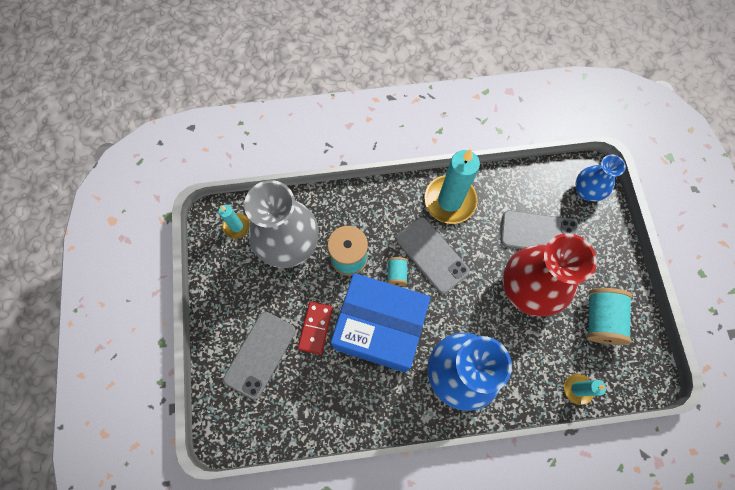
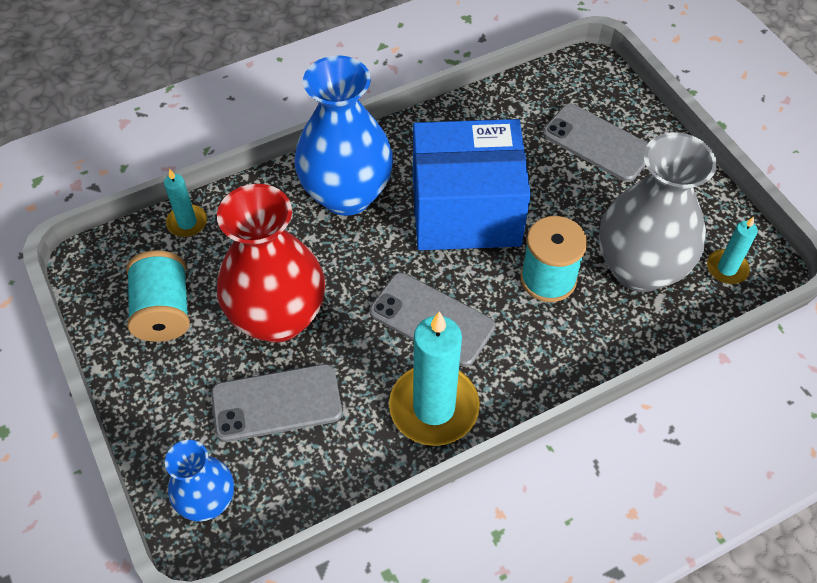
camera: 160 degrees right, 15 degrees down
grey phone [223,312,296,400] -> grey phone turned 60 degrees counterclockwise [543,104,648,182]
red domino [298,301,333,355] -> none
turquoise spool [387,257,408,286] -> none

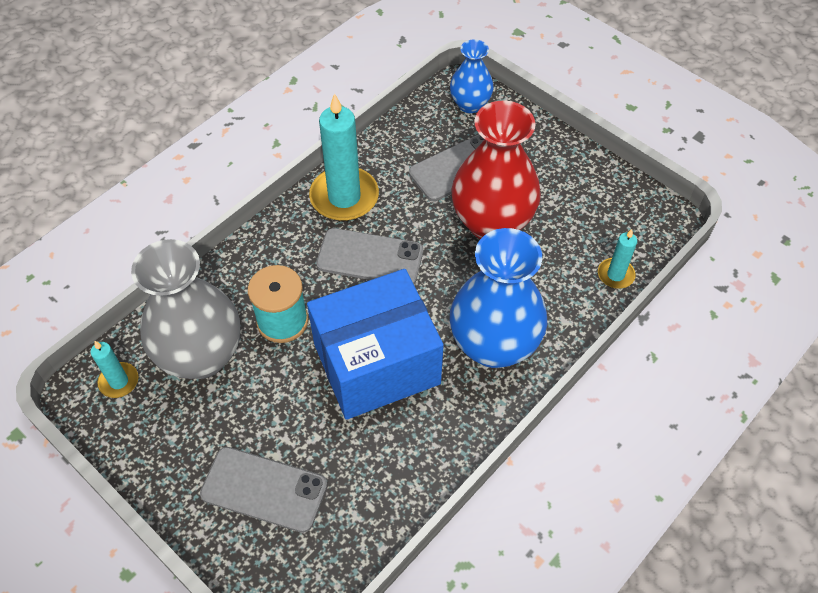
camera: 160 degrees right, 0 degrees up
turquoise spool [126,250,190,342] -> none

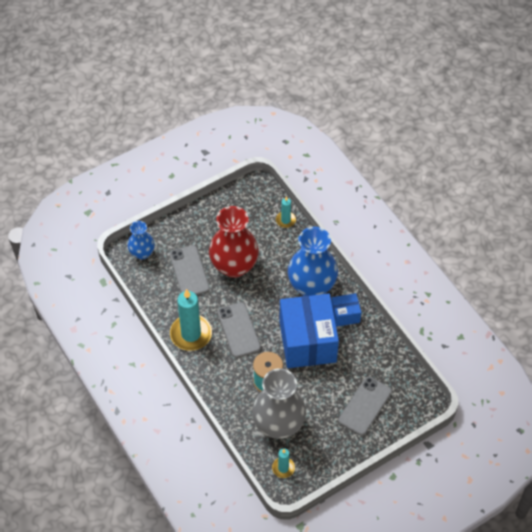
camera: 75 degrees left, 0 degrees up
grey phone [316,228,423,284] -> grey phone turned 45 degrees counterclockwise [217,302,261,358]
none -> blue box [331,293,361,327]

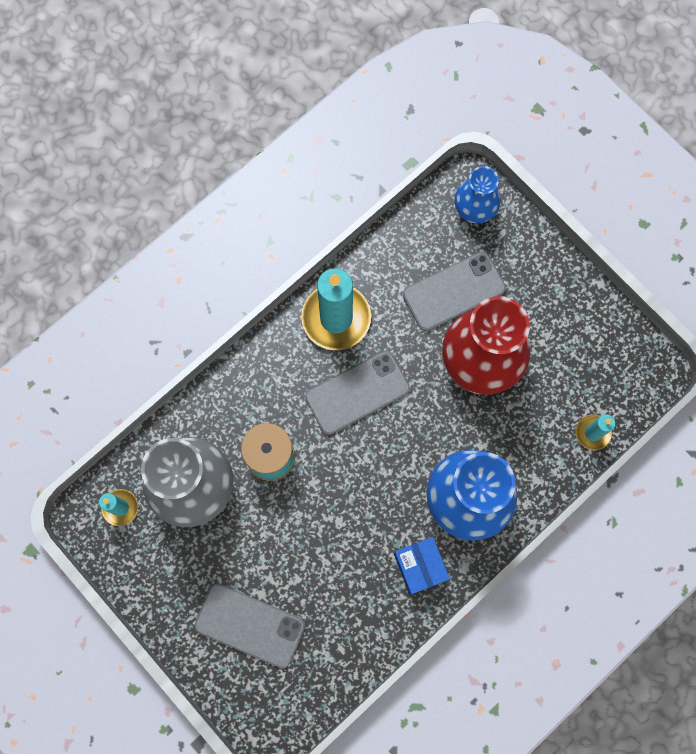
camera: 80 degrees right, 20 degrees up
blue box [279,294,339,368] -> none

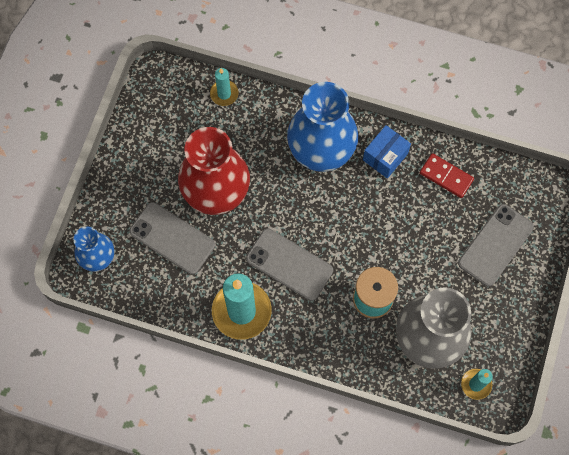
camera: 120 degrees left, 5 degrees down
grey phone [195,584,305,668] -> grey phone turned 45 degrees clockwise [458,204,534,287]
none -> red domino [420,153,474,198]

